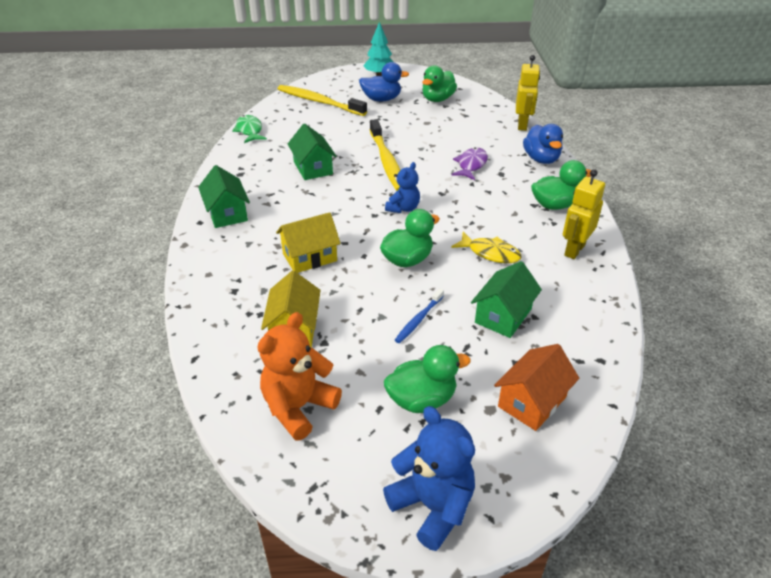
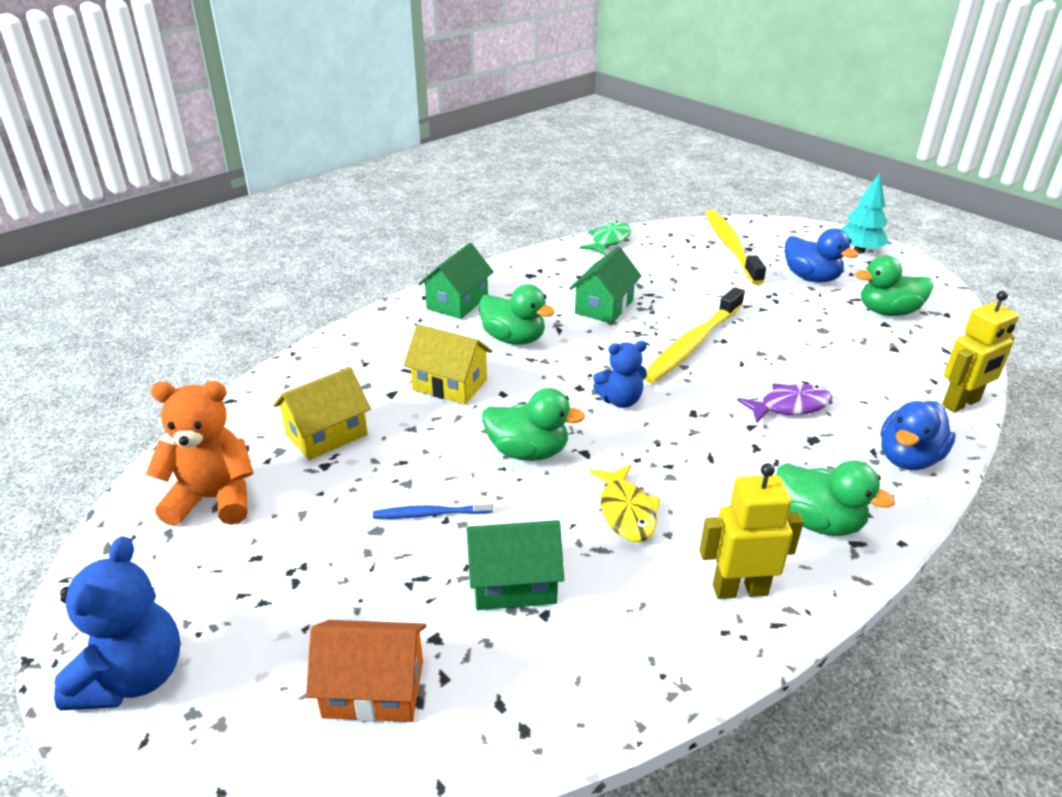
camera: 50 degrees right, 5 degrees down
green duck [384,345,471,413] -> green duck moved to [479,284,555,345]

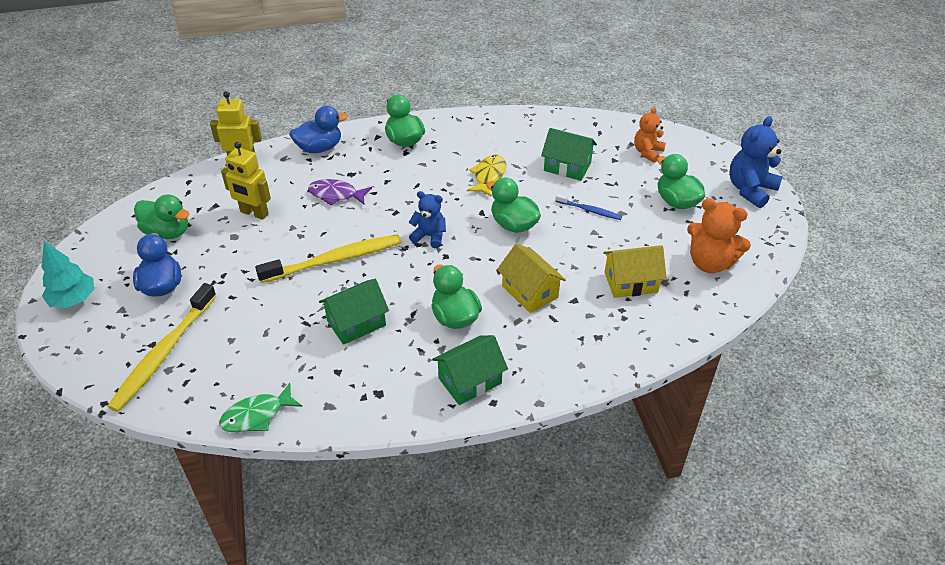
camera: 150 degrees left, 10 degrees up
orange house [306,620,427,722] -> orange teddy bear [634,107,666,163]
yellow robot [699,463,804,599] -> yellow robot moved to [221,142,271,220]
none -> green duck [657,154,705,209]

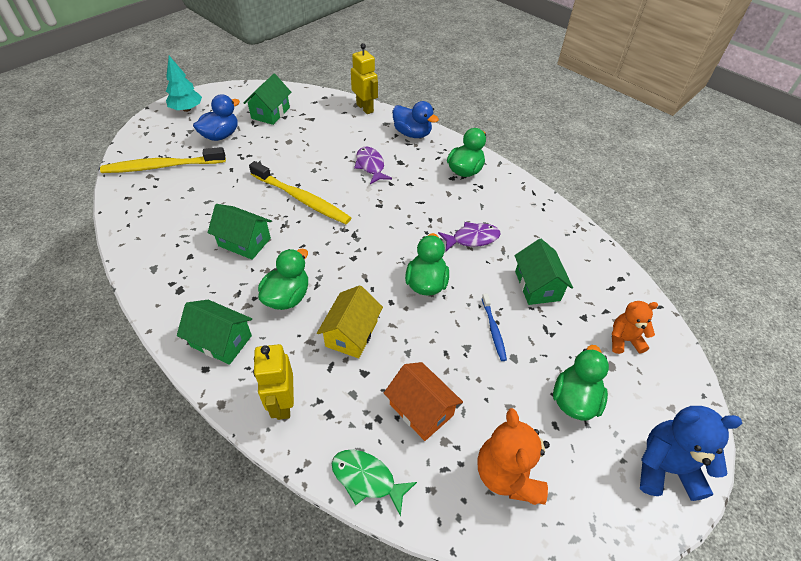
camera: 55 degrees right, 5 degrees up
green duck [134,194,190,239] -> green house [244,74,291,125]
green fish [219,383,302,432] -> green fish moved to [331,450,417,516]
yellow robot [221,142,271,220] -> yellow robot moved to [253,344,294,420]
blue teddy bear [408,191,446,248] -> none
yellow fish [467,155,506,197] -> purple fish [438,222,501,251]
yellow house [603,245,666,298] -> orange house [384,362,463,441]

